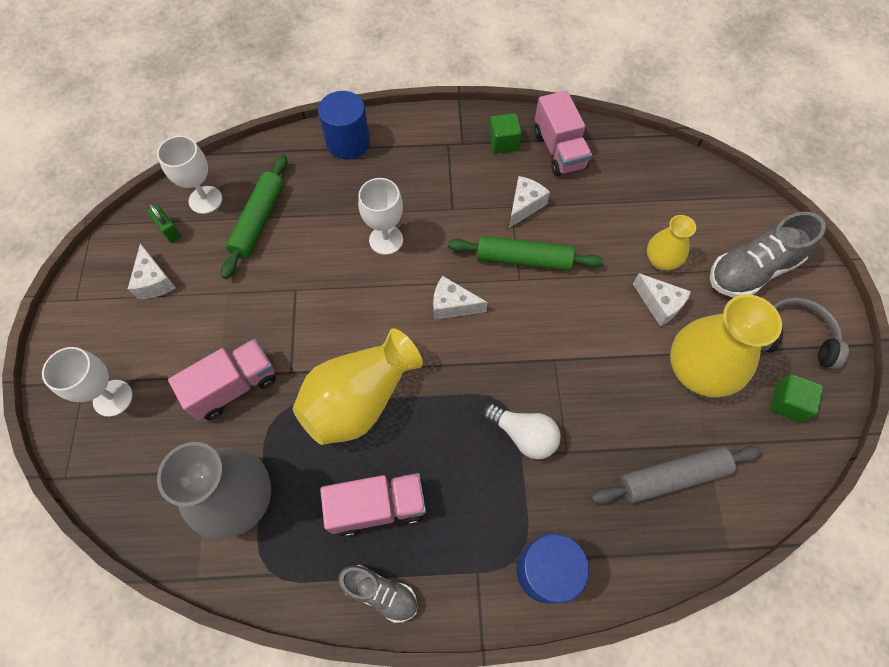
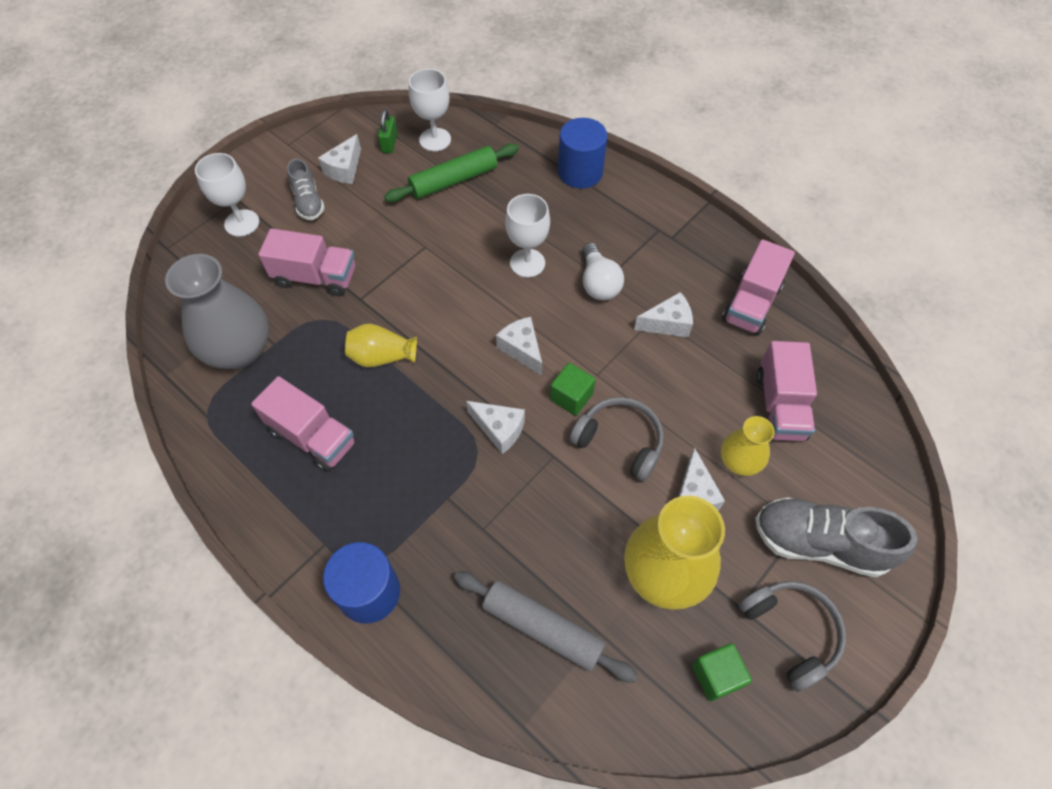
camera: 45 degrees right, 5 degrees down
yellow vase [293,328,423,445] -> yellow vase [345,324,417,367], size x0.55
grey shoe [338,565,418,623] -> grey shoe moved to [287,158,325,220]
green rolling pin [448,236,604,271] -> none
white light bulb [483,403,561,459] -> white light bulb moved to [582,243,624,301]
green cube [489,113,522,154] -> green cube moved to [550,363,596,416]
none -> white cheese [466,401,525,454]
none -> grey headphones [570,397,664,482]
none -> pink truck [756,341,817,441]

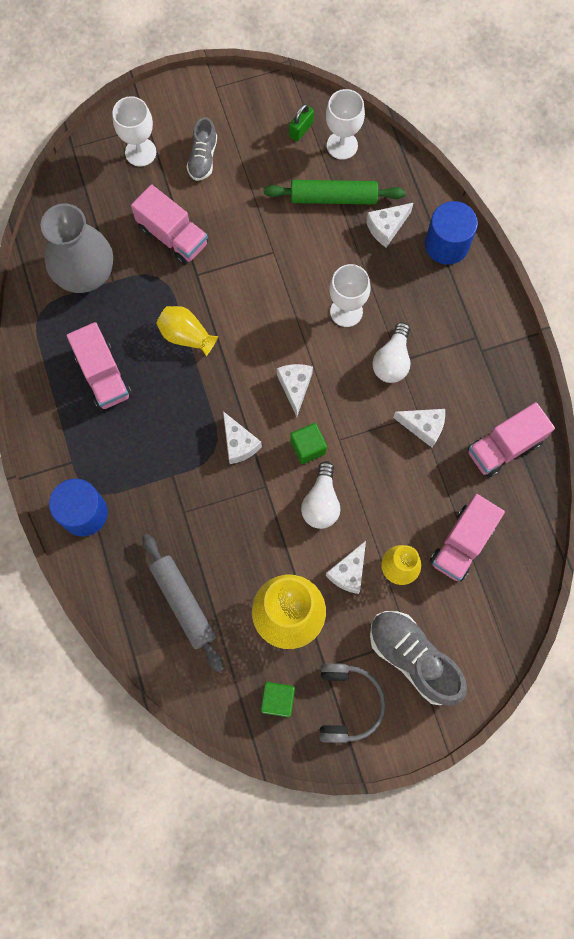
camera: 30 degrees right, 15 degrees up
white cheese [318,134,361,184] -> white cheese moved to [366,203,413,247]
grey headphones [570,397,664,482] -> white light bulb [301,461,340,529]

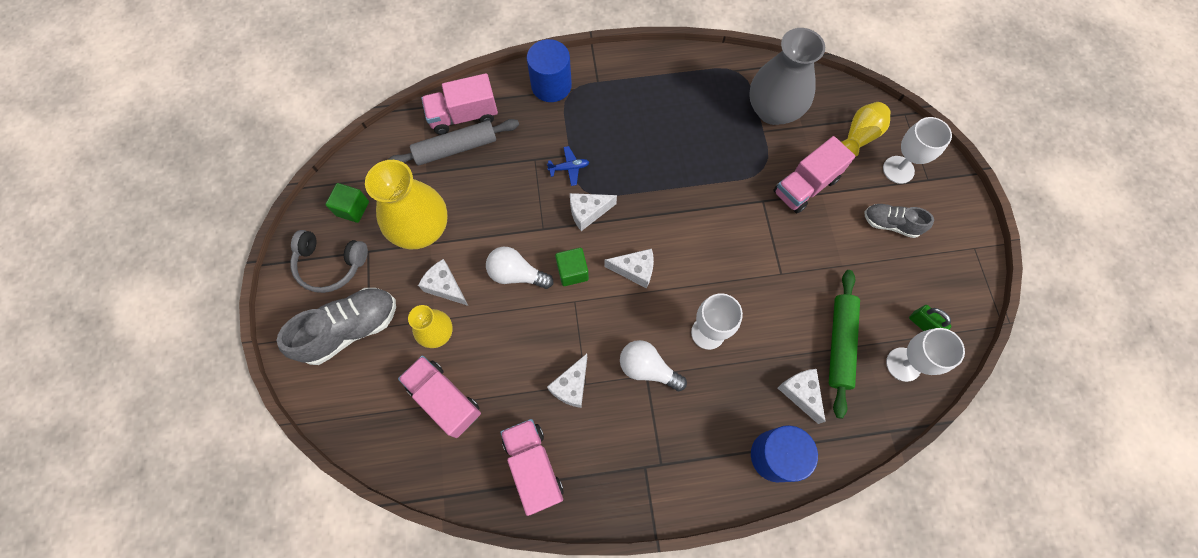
camera: 100 degrees right, 5 degrees down
pink truck [67,322,132,410] -> pink truck moved to [421,73,498,135]
yellow vase [156,306,218,356] -> yellow vase moved to [841,102,890,156]
none -> blue plane [547,146,589,186]

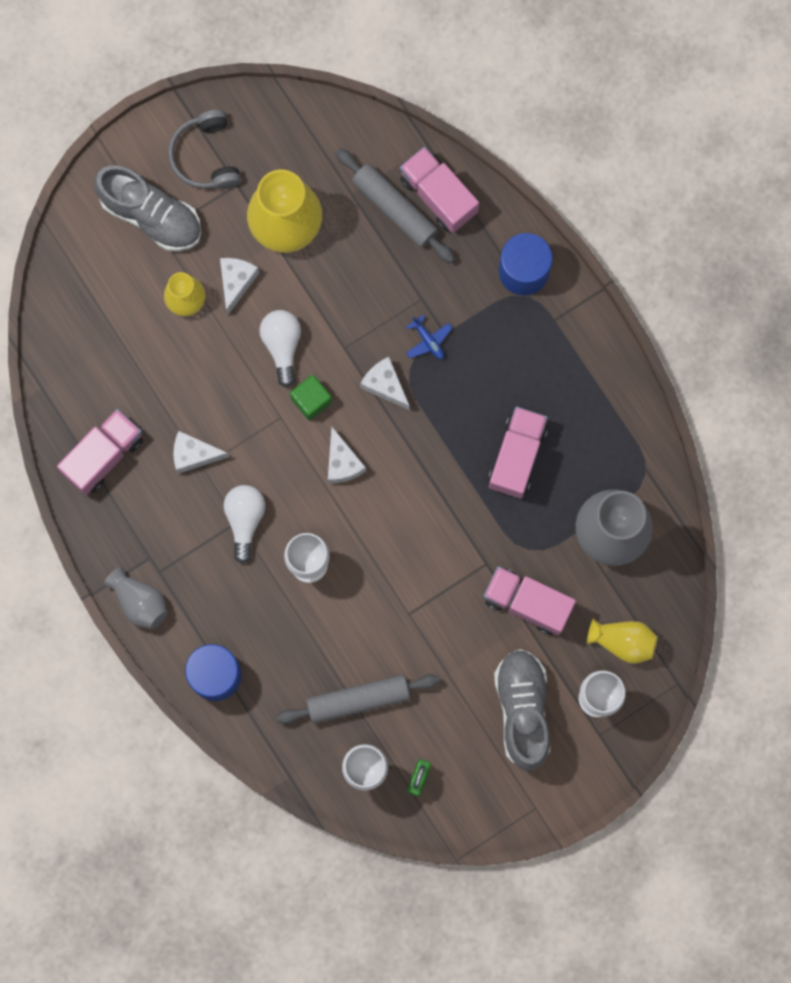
camera: 65 degrees right, 10 degrees up
green cube [325,183,369,223] -> none
pink truck [398,356,481,438] -> pink truck moved to [488,407,548,499]
white cheese [778,369,826,424] -> none
green rolling pin [829,270,860,419] -> grey rolling pin [277,674,440,724]
grey shoe [864,204,934,238] -> grey shoe [494,649,550,771], size x1.70
none -> grey vase [104,567,167,629]

